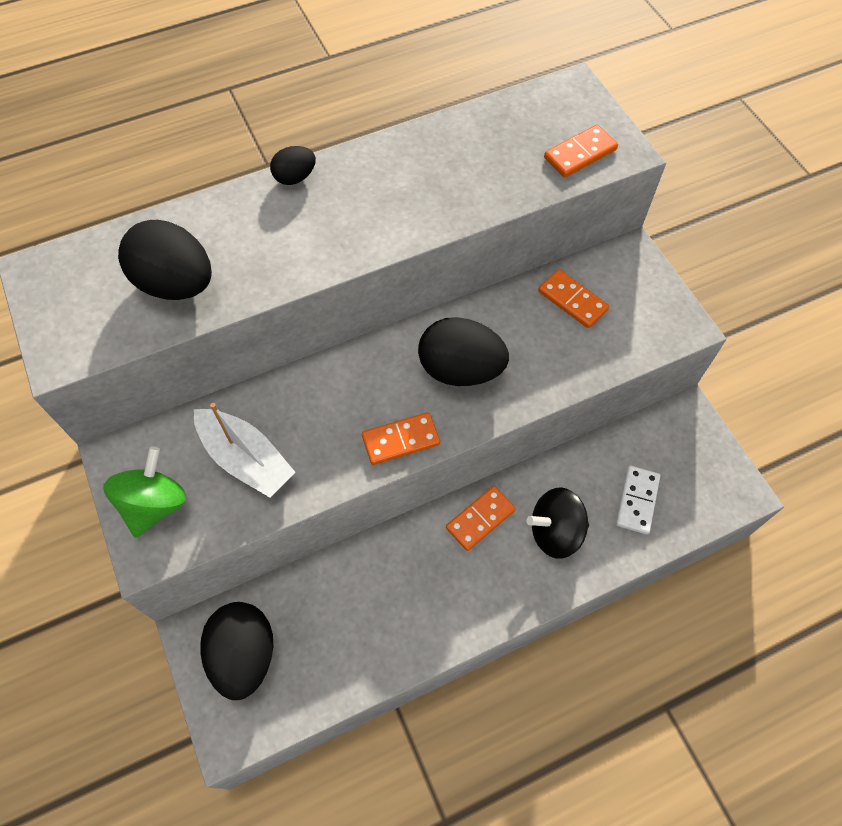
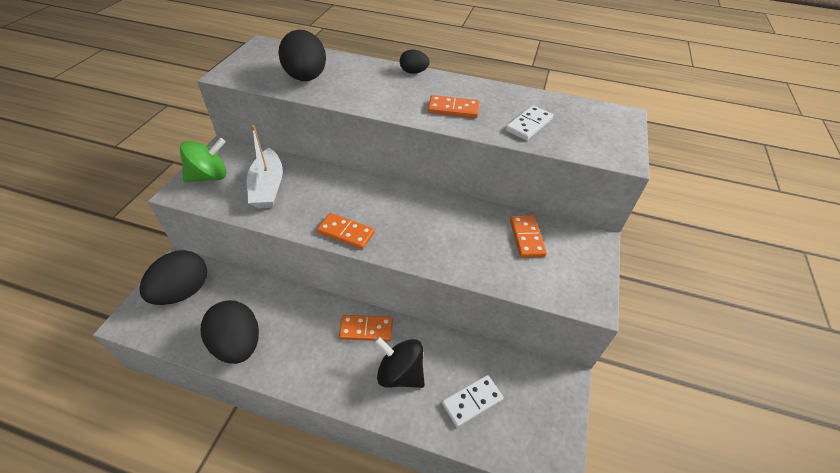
camera: 40 degrees right, 15 degrees down
black egg [418,317,509,386] -> black egg moved to [201,300,259,364]
orange domino [544,125,618,178] -> orange domino moved to [428,95,479,118]
none -> white domino [506,105,553,140]

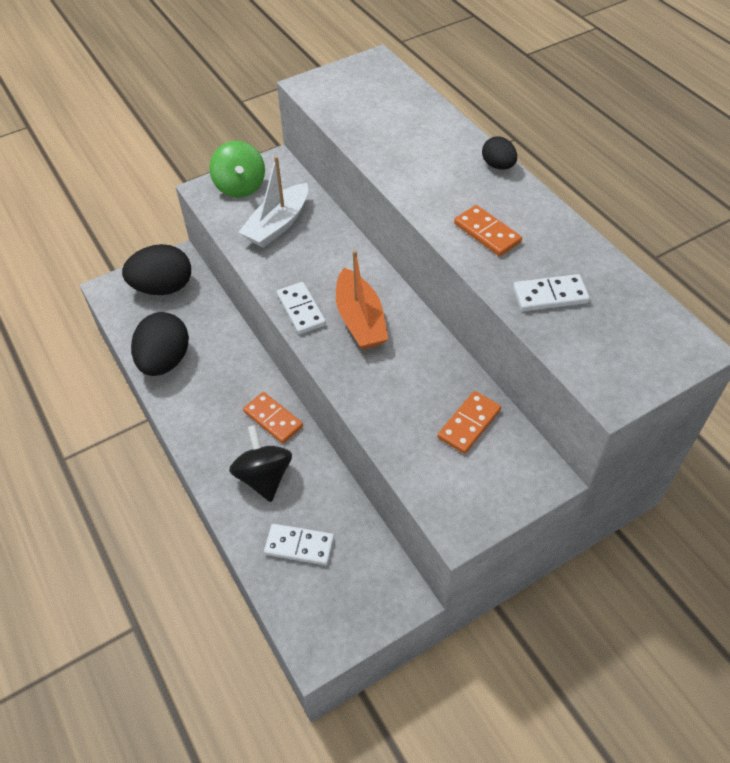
camera: 45 degrees right, 5 degrees up
green spinning top [180,138,227,183] -> green spinning top turned 60 degrees clockwise [209,141,265,198]
black egg [279,30,326,81] -> none
orange domino [317,213,375,249] -> white domino [277,282,326,335]
none -> orange boat [336,250,388,350]

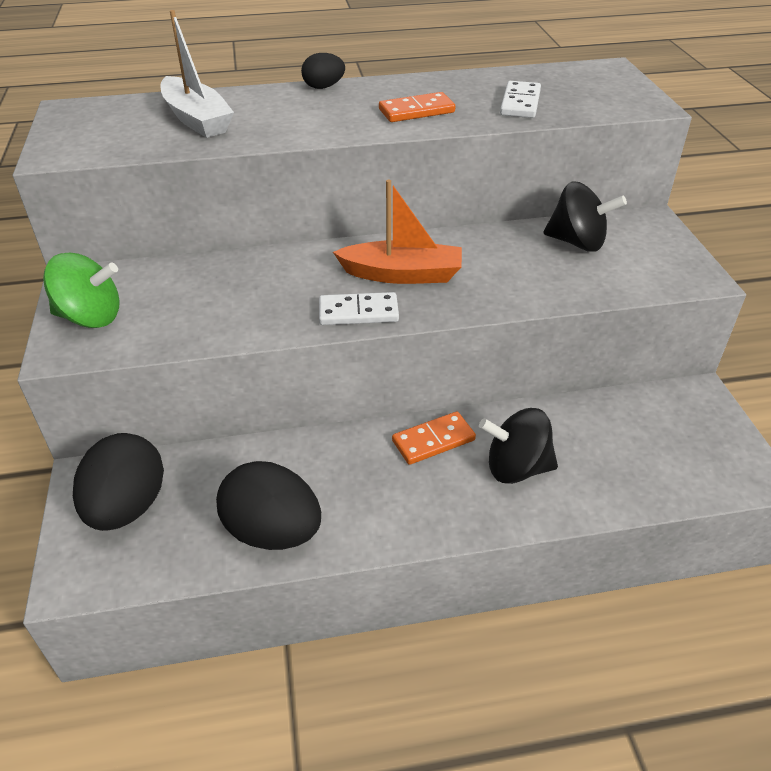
camera: 70 degrees left, 10 degrees down
white boat [239,156,308,248] -> white boat moved to [161,10,234,138]
white domino [264,524,334,565] -> none
orange domino [438,391,501,454] -> black spinning top [543,181,627,252]

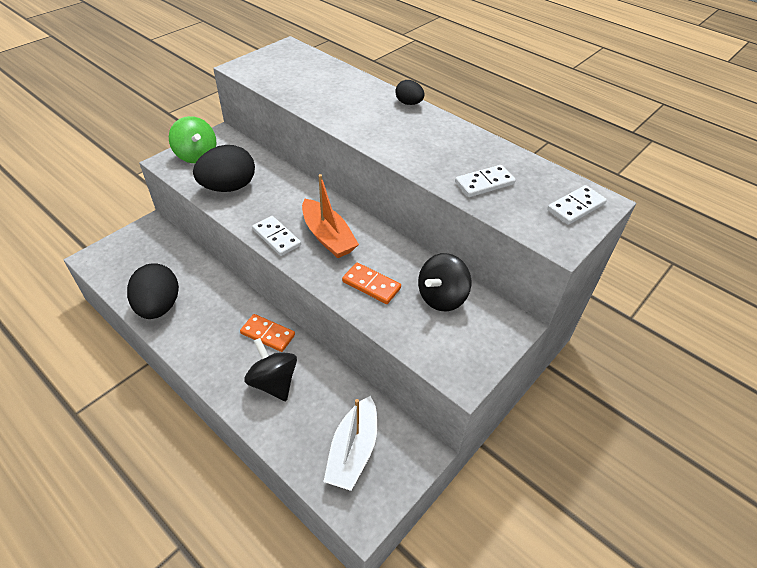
camera: 50 degrees right, 5 degrees up
black egg [73,433,164,531] -> black egg moved to [193,145,255,192]
white boat [161,10,234,138] -> white boat moved to [323,396,377,491]
orange domino [379,92,455,122] -> orange domino moved to [342,263,401,304]
black spinning top [543,181,627,252] -> black spinning top turned 60 degrees clockwise [418,253,471,311]
none -> white domino [547,185,607,225]

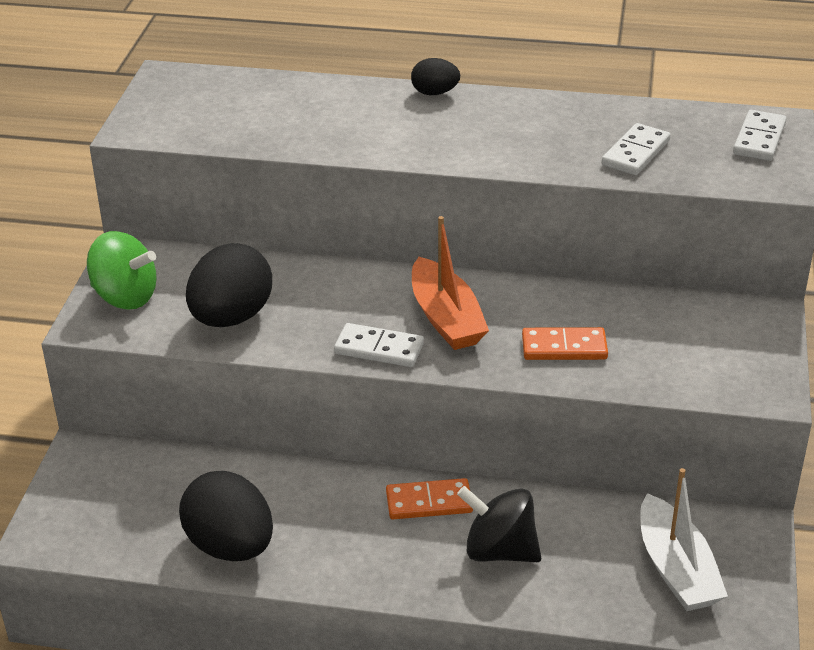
camera: 30 degrees left, 10 degrees down
orange boat [302,174,359,258] -> orange boat turned 45 degrees clockwise [412,216,489,350]
black spinning top [418,253,471,311] -> none

